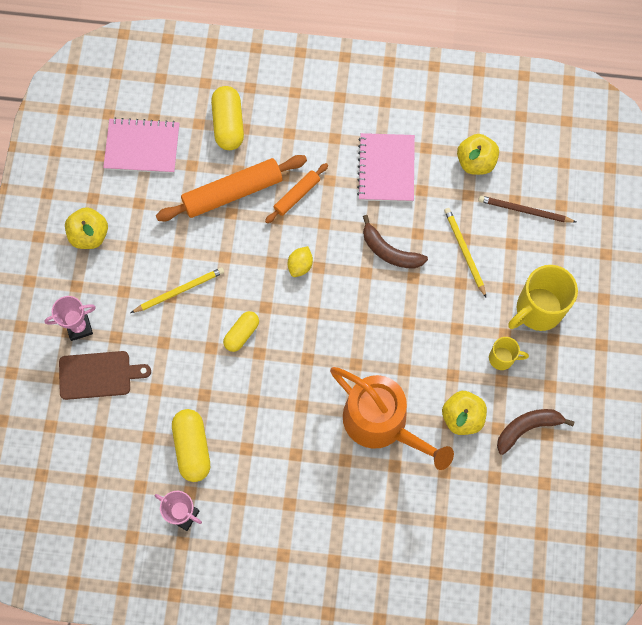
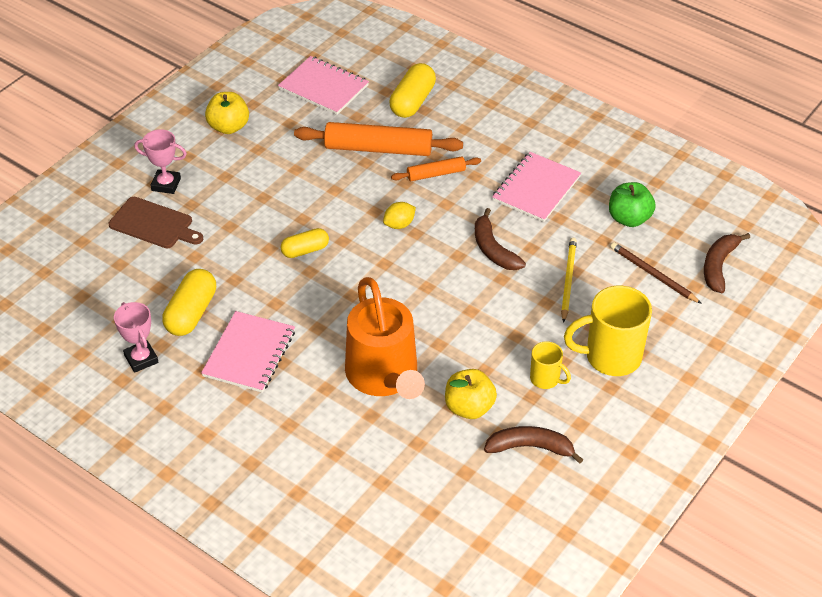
camera: 30 degrees right, 25 degrees down
yellow pencil [131,267,224,313] -> none
yellow apple [457,134,499,175] -> green apple [609,182,656,227]
none -> pink notebook [201,311,295,393]
none -> brown banana [704,233,750,293]

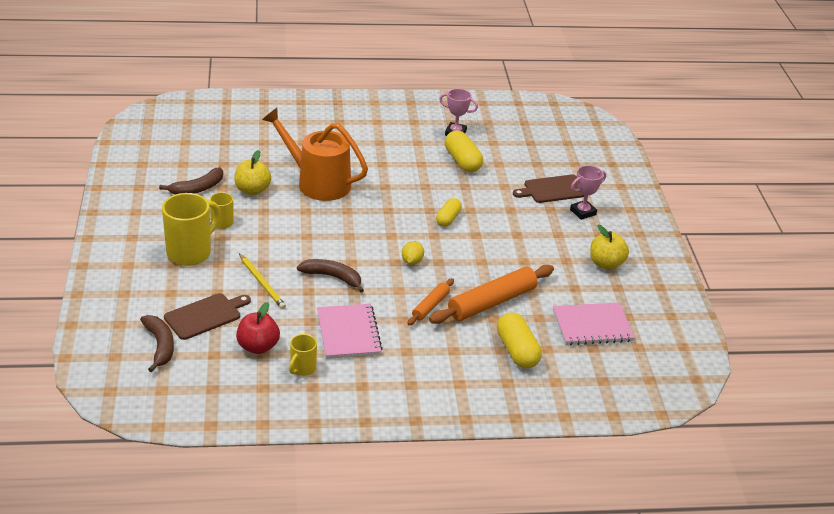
camera: 135 degrees right, 10 degrees down
pink notebook [201,311,295,393] -> none
green apple [609,182,656,227] -> red apple [236,302,280,354]
brown pencil [610,242,702,304] -> brown cutting board [164,293,251,340]
none -> yellow mug [289,334,317,376]

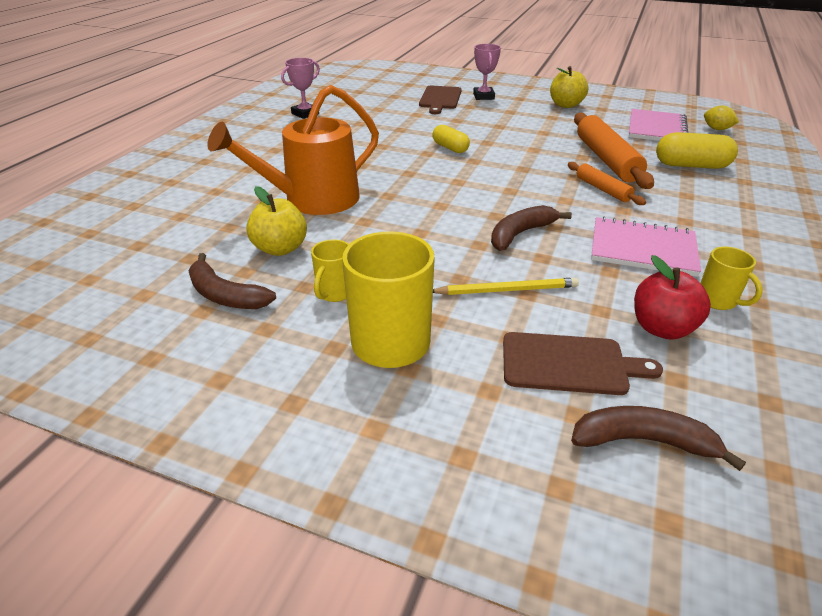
camera: 60 degrees left, 0 degrees up
brown banana [159,167,223,195] -> brown banana turned 135 degrees clockwise [189,253,276,309]
brown cutting board [164,293,251,340] -> brown cutting board turned 105 degrees clockwise [503,332,663,395]
yellow lemon [402,241,424,265] -> yellow lemon moved to [704,106,739,130]
yellow capsule [445,130,483,172] -> none

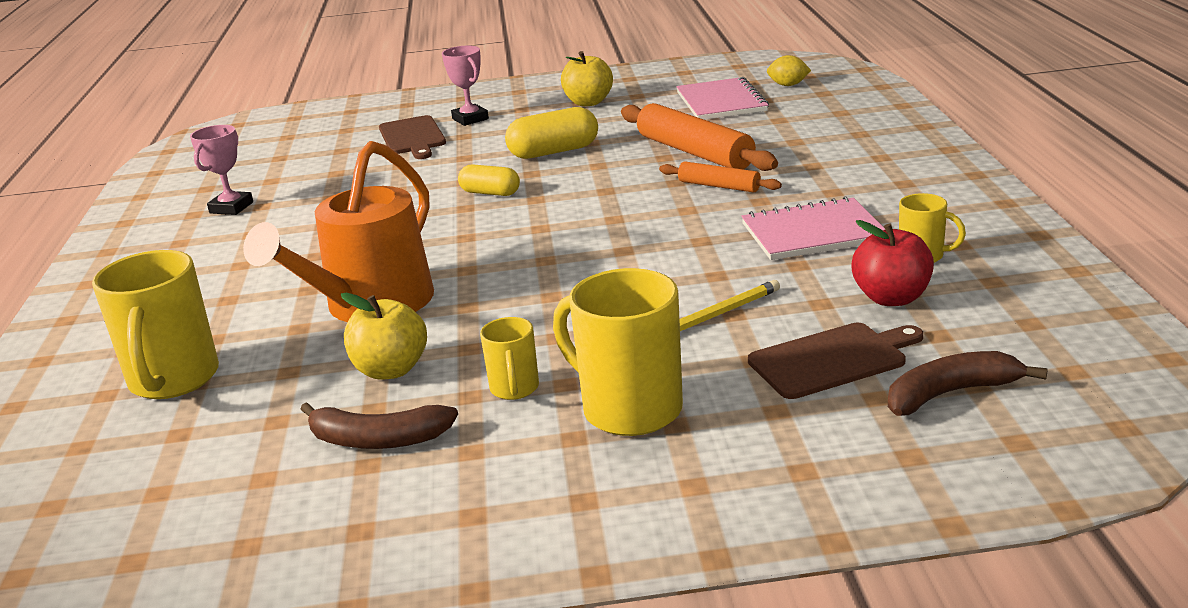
camera: 25 degrees left, 10 degrees down
brown banana [491,205,572,251] -> none
yellow capsule [656,132,738,169] -> yellow capsule moved to [505,107,598,159]
none -> yellow mug [92,250,219,399]

